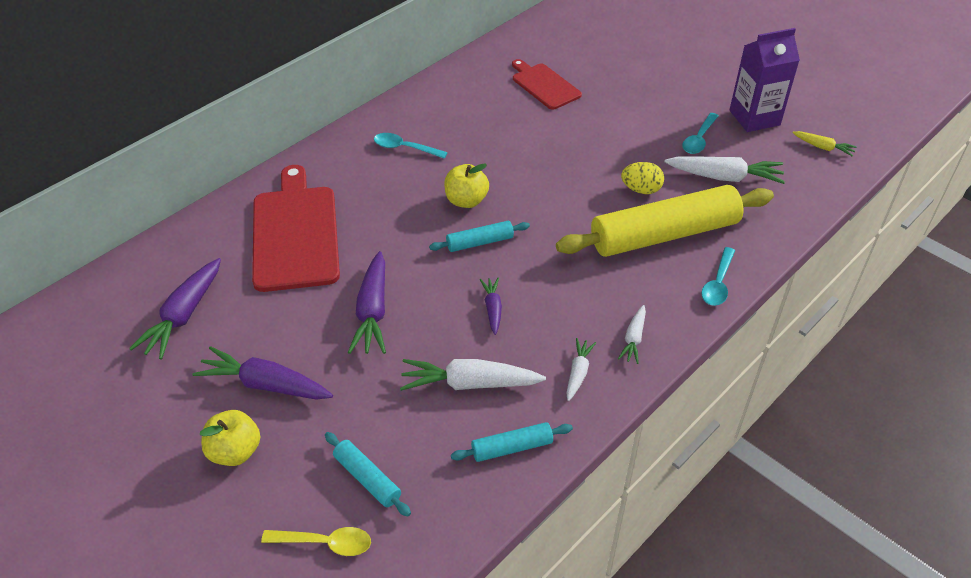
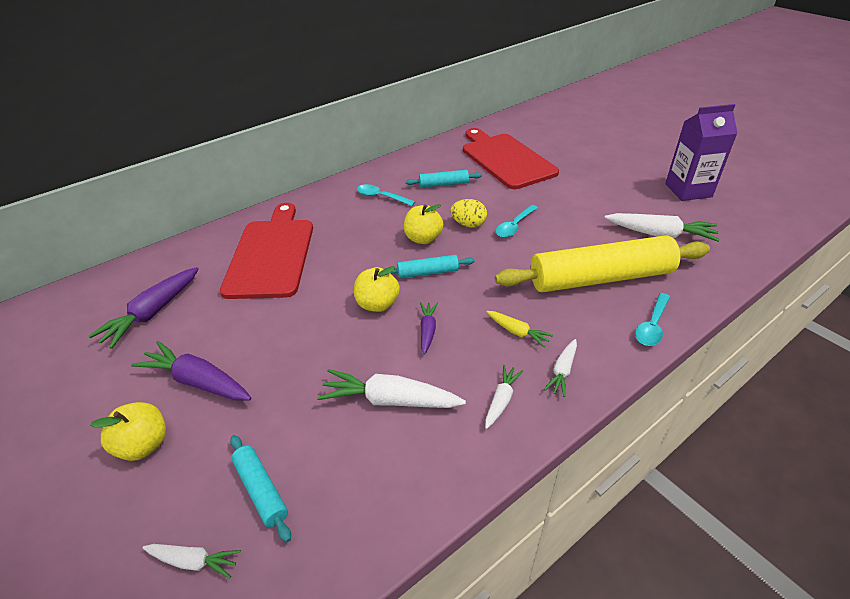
camera: 10 degrees right, 5 degrees down
yellow spoon [261,527,371,556] -> white carrot [142,544,241,579]
purple carrot [348,251,386,354] -> none
turquoise rolling pin [451,422,573,462] -> turquoise rolling pin moved to [406,170,482,188]
red cutting board [512,59,582,110] -> red cutting board [463,128,559,189], size x1.72
yellow egg [621,162,664,194] -> yellow egg moved to [450,199,487,228]
turquoise spoon [683,113,718,154] -> turquoise spoon moved to [496,205,538,238]
yellow carrot [793,131,857,157] -> yellow carrot moved to [486,311,553,347]
none -> yellow apple [354,266,400,312]

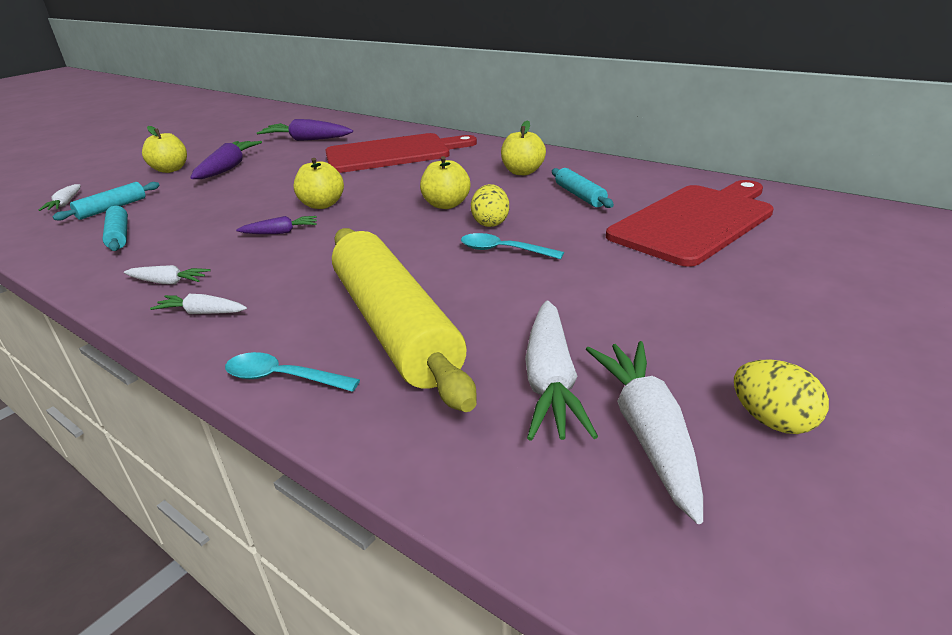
camera: 75 degrees right, 10 degrees down
white carrot [317,369,466,408] -> white carrot moved to [586,341,703,524]
turquoise spoon [357,184,416,206] -> yellow apple [501,120,546,175]
turquoise rolling pin [385,255,475,278] -> turquoise rolling pin moved to [102,205,128,251]
yellow carrot [486,311,553,347] -> none
purple carton [665,104,737,201] -> yellow egg [734,359,829,434]

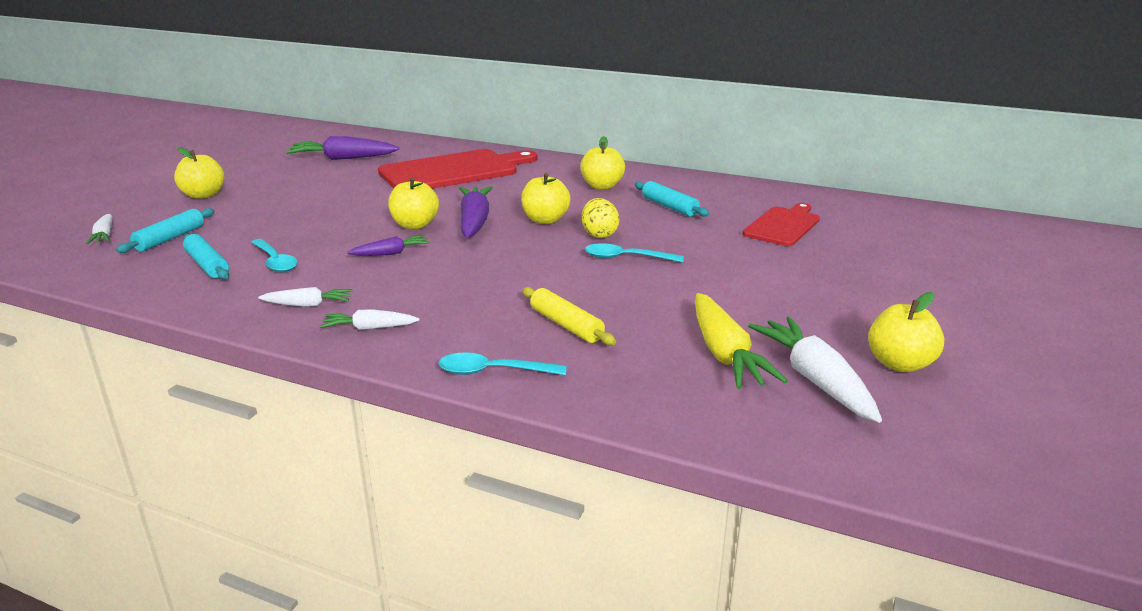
camera: 15 degrees left, 5 degrees down
purple carrot [190,141,262,179] -> purple carrot moved to [459,186,493,238]
yellow rolling pin [332,228,477,412] -> yellow rolling pin [522,287,616,345], size x0.44
white carrot [525,300,598,441] -> yellow carrot [695,293,788,389]
red cutting board [606,180,774,267] -> red cutting board [742,203,820,246], size x0.58
yellow egg [734,359,829,434] -> yellow apple [868,292,944,372]
none -> turquoise spoon [251,239,298,272]

